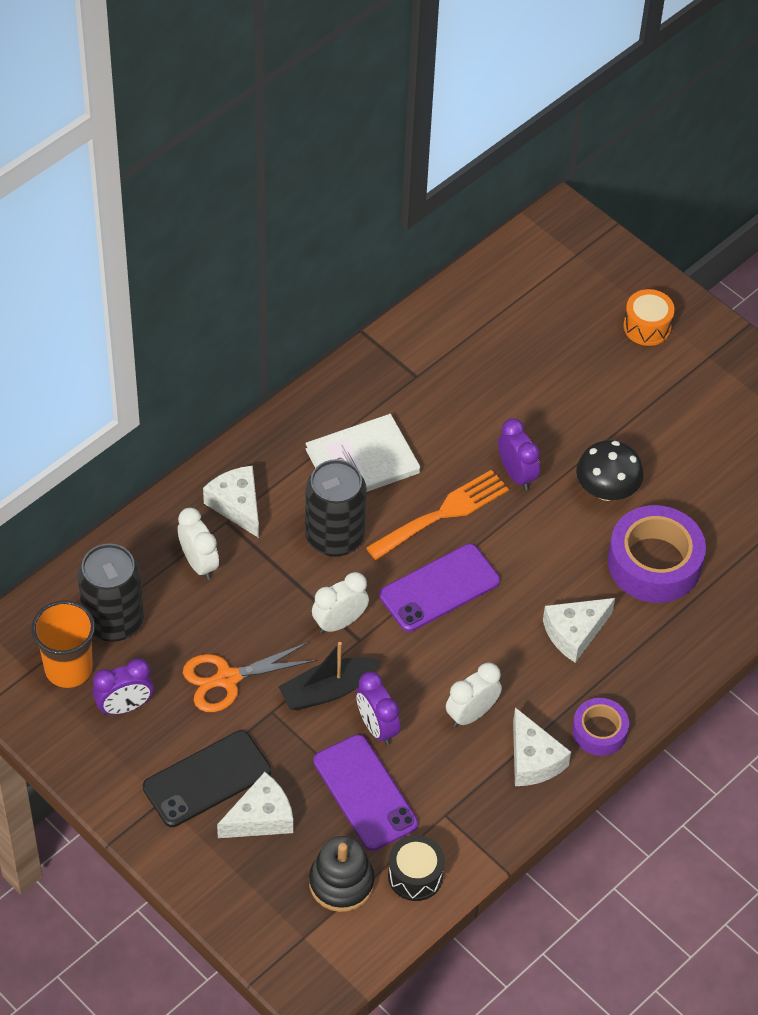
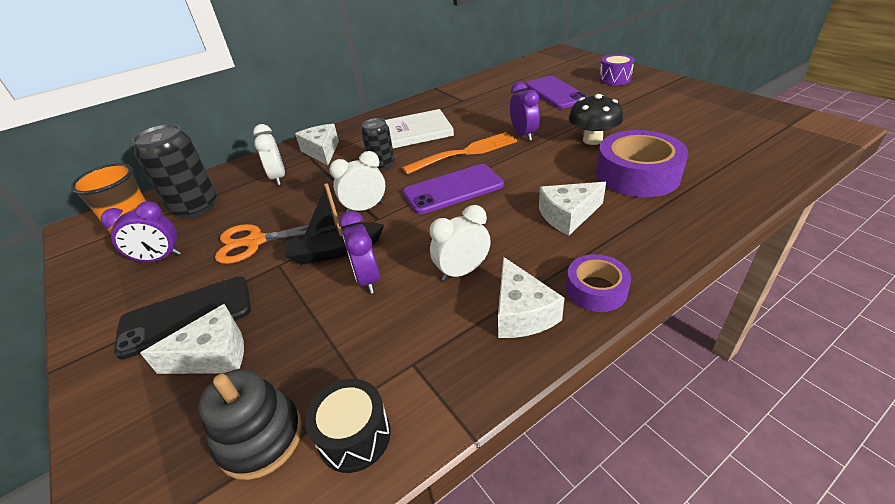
camera: 15 degrees right, 15 degrees down
black can [305,459,367,557] -> black can [361,118,395,170], size x0.60
purple phone [313,734,418,851] -> purple phone moved to [525,76,588,109]
orange drum [623,289,675,346] -> purple drum [599,54,635,85]

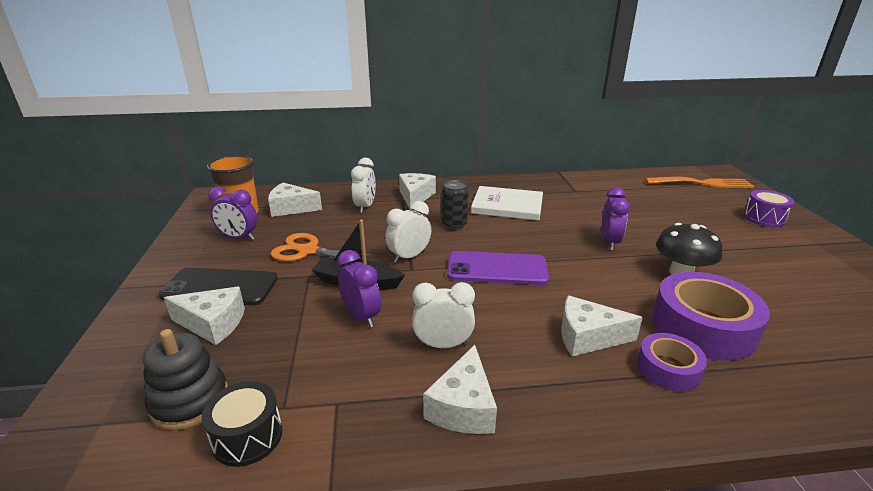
camera: 25 degrees right, 10 degrees down
black can [132,124,217,218] -> white cheese [268,183,322,217]
white clock [329,151,385,212] -> white clock turned 45 degrees counterclockwise [385,201,431,263]
purple clock [339,211,380,294] -> purple clock turned 135 degrees clockwise [337,250,381,327]
orange fork [402,132,517,174] -> orange fork moved to [645,177,754,188]
purple phone [525,76,588,109] -> none
purple tape [566,254,631,312] -> purple tape moved to [637,333,707,392]

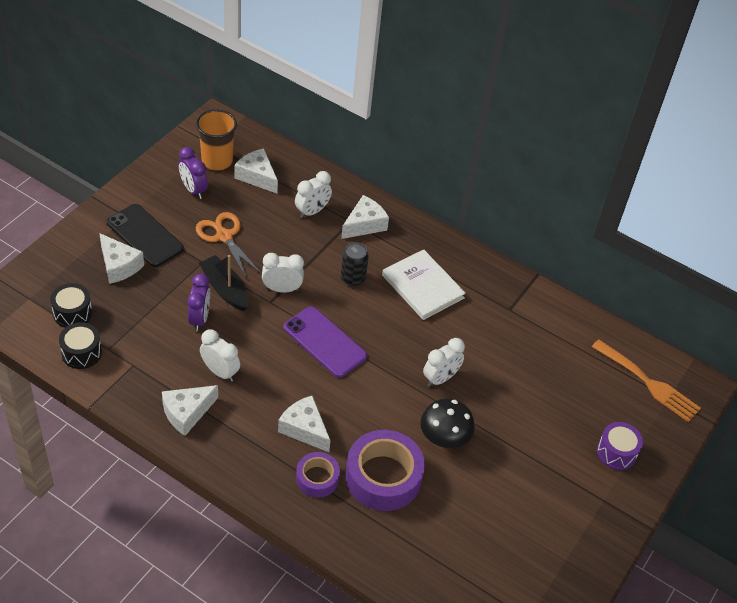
camera: 35 degrees right, 20 degrees up
black stacking toy [143,329,228,430] -> black drum [50,283,92,328]
purple clock [602,187,630,250] -> white clock [423,338,465,387]

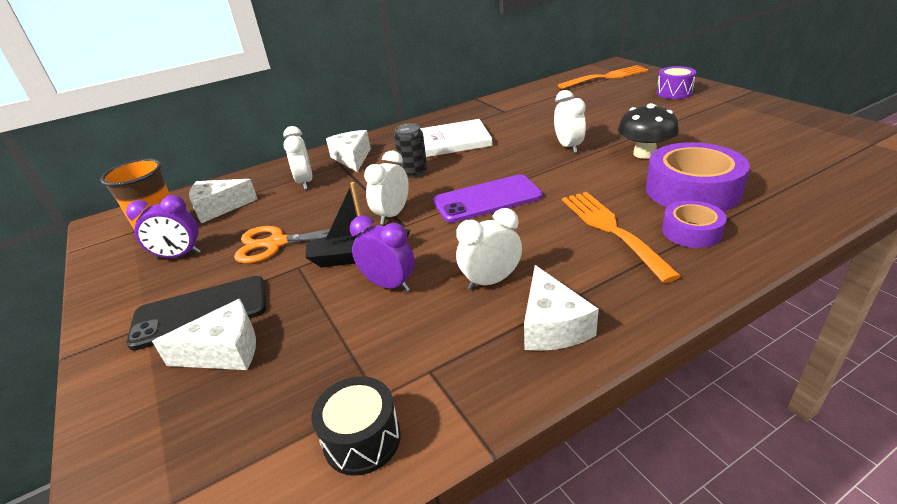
camera: 55 degrees left, 15 degrees down
black drum [50,283,92,328] -> none
white cheese [278,396,331,452] -> orange fork [562,192,681,283]

